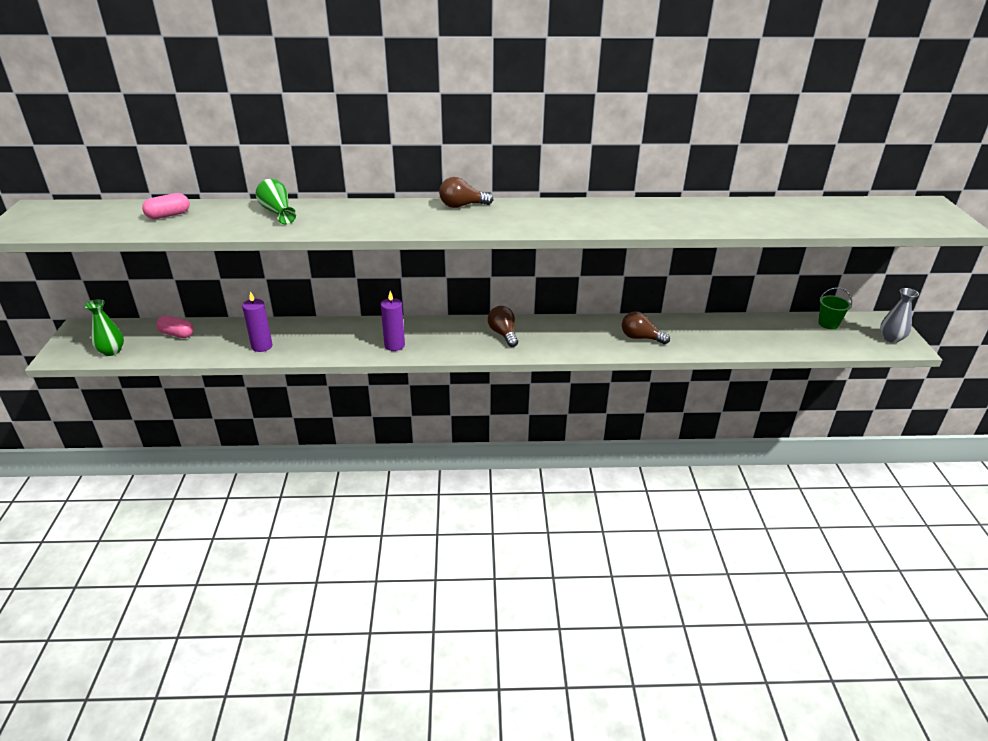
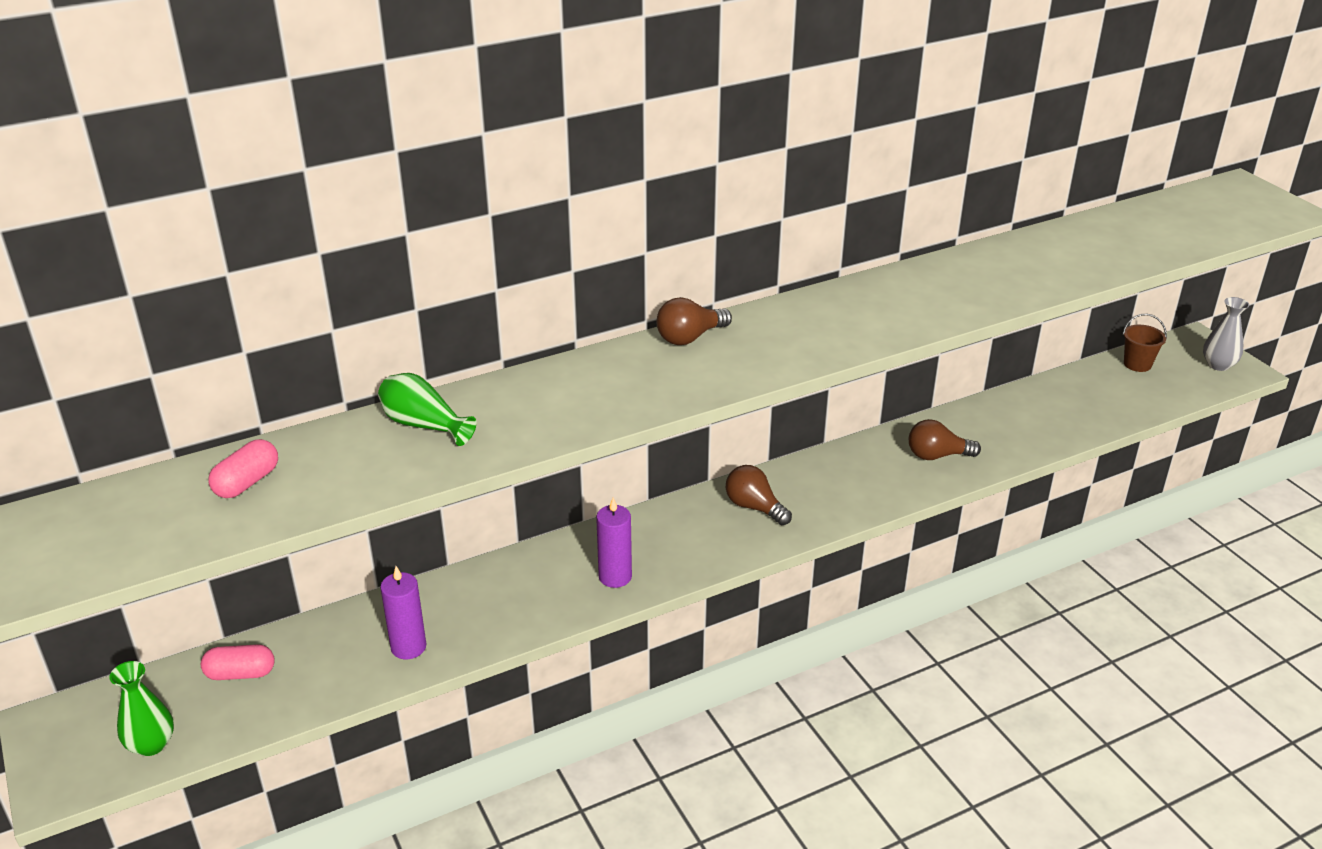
camera: 25 degrees left, 0 degrees up
green bucket [818,287,852,329] -> brown bucket [1123,314,1167,372]

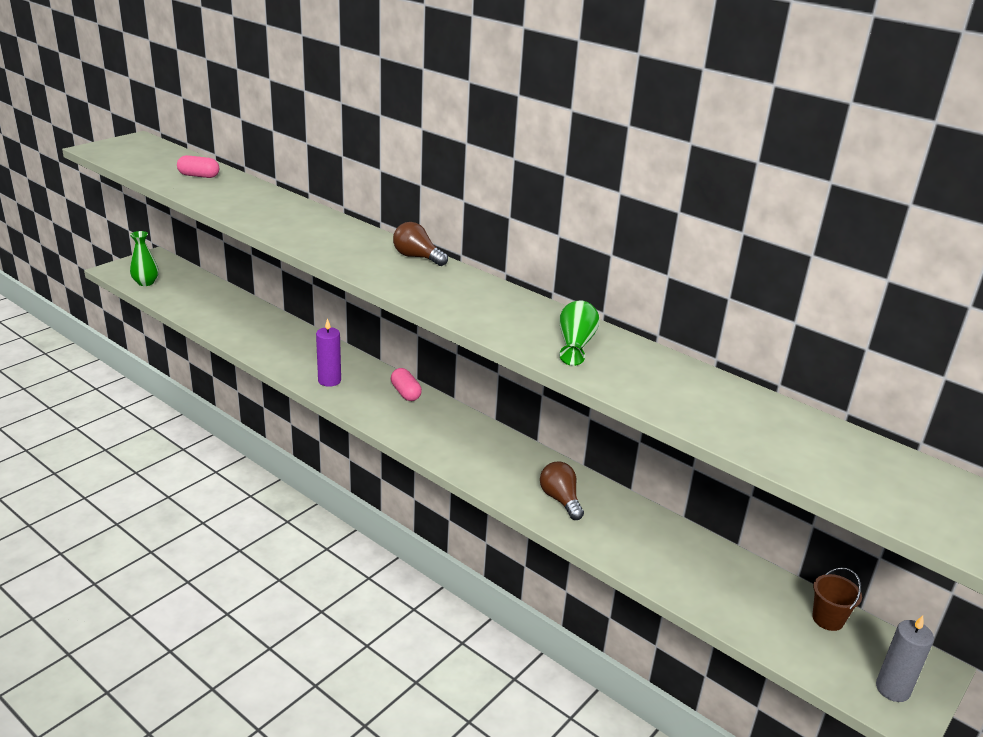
camera: 65 degrees right, 5 degrees down
pink capsule [201,644,275,680] -> pink capsule moved to [391,368,422,401]
green vase [378,373,477,446] -> green vase moved to [559,300,599,366]
purple candle [380,566,426,659] -> none
brown light bulb [726,465,792,525] -> none
grey vase [1203,297,1249,371] -> grey candle [876,615,934,702]

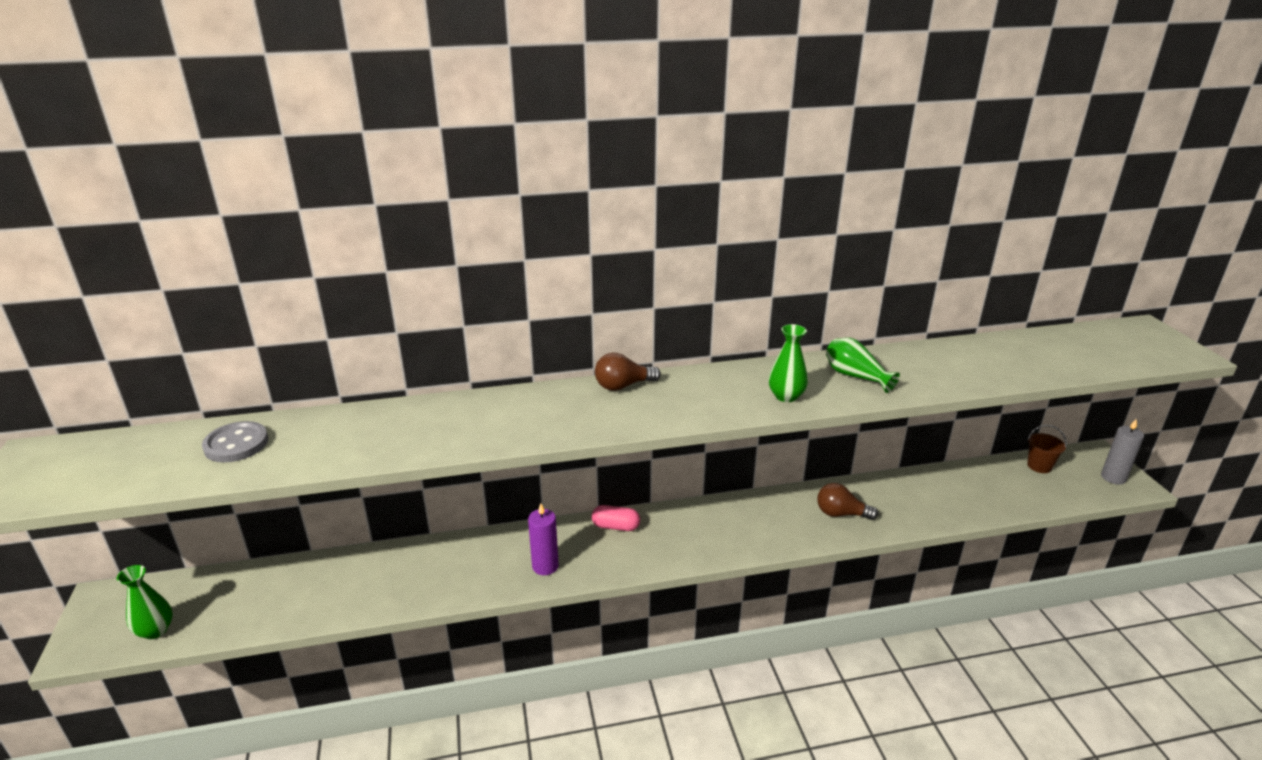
camera: 50 degrees left, 0 degrees up
pink capsule [177,155,219,178] -> grey button [202,421,268,463]
none -> green vase [769,324,808,402]

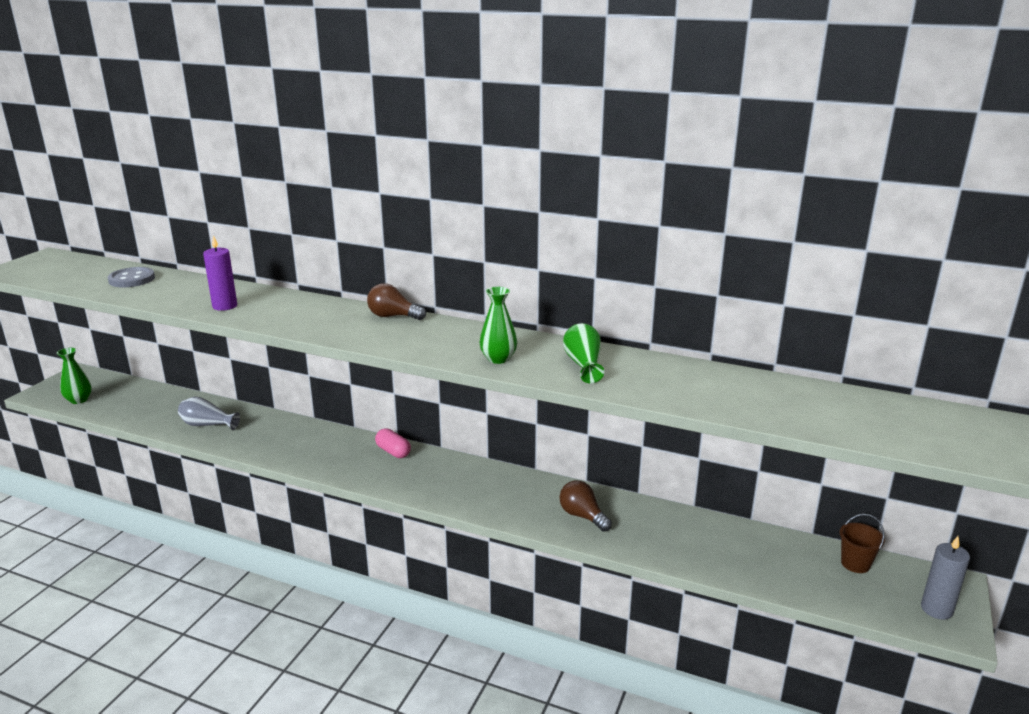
camera: 35 degrees right, 5 degrees down
purple candle [528,503,559,575] -> purple candle moved to [203,235,237,311]
none -> grey vase [178,397,240,430]

